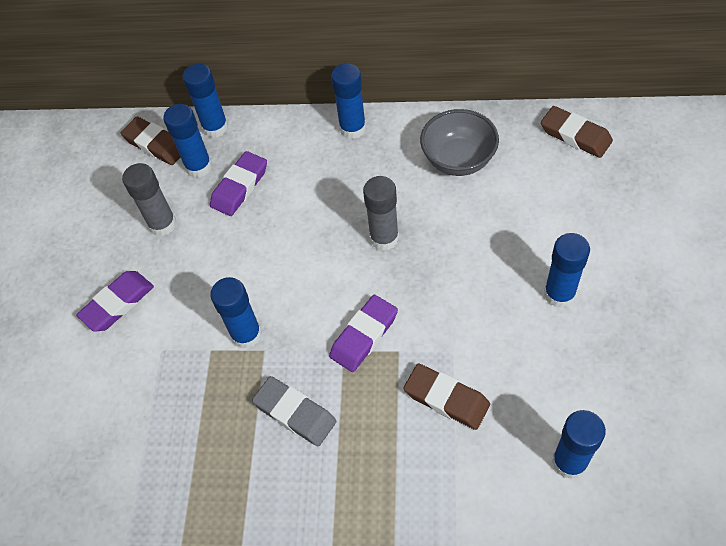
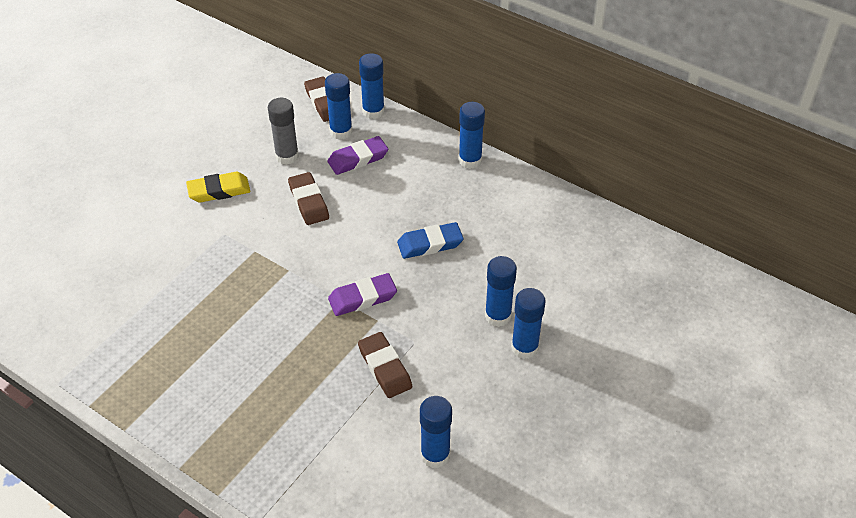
camera: 25 degrees right, 10 degrees down
purple eraser [76,271,154,332] -> yellow eraser [186,172,250,202]
blue glue stick [210,277,262,349] -> blue glue stick moved to [485,256,517,327]
grey eraser [252,376,336,446] -> none
grey glue stick [363,176,399,251] -> blue eraser [397,222,464,259]
grey bowl [420,109,499,176] -> none
brown eraser [541,106,613,158] -> brown eraser moved to [288,172,329,225]

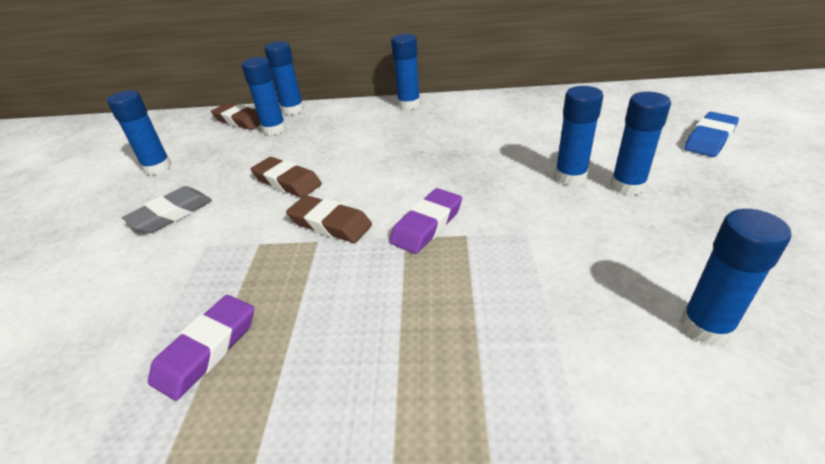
camera: 30 degrees left, 10 degrees down
yellow eraser [186,172,250,202] -> grey eraser [122,186,212,233]
grey glue stick [268,98,299,165] -> none
purple eraser [328,136,388,175] -> purple eraser moved to [148,295,254,401]
brown eraser [358,332,412,398] -> brown eraser moved to [286,195,372,243]
blue eraser [397,222,464,259] -> blue eraser moved to [684,112,739,157]
none -> blue glue stick [107,90,172,175]

